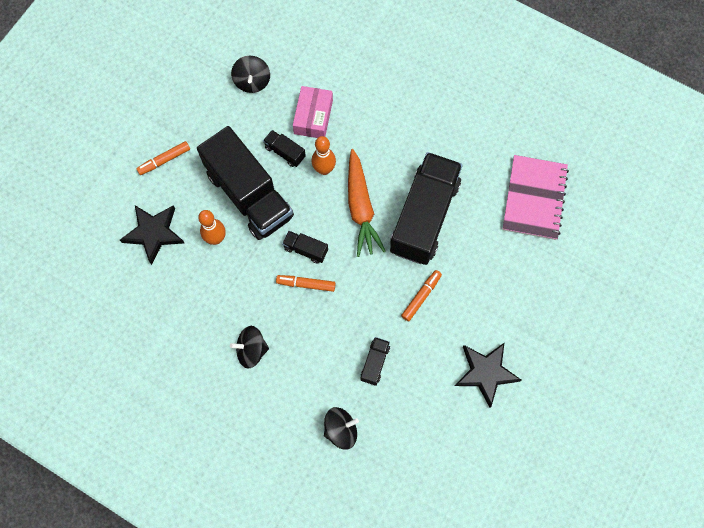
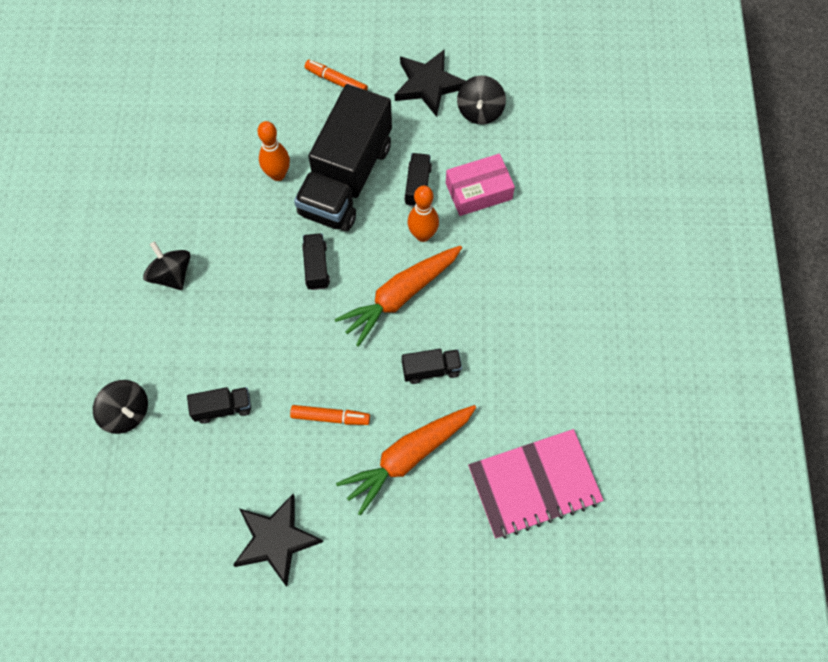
camera: 60 degrees right, 5 degrees down
black star [120,205,184,265] -> black star moved to [395,49,466,117]
black spinning top [231,56,270,93] -> black spinning top turned 45 degrees counterclockwise [457,76,506,125]
orange marker [276,275,336,292] -> none
black truck [390,152,463,265] -> black truck [402,349,462,384], size x0.41
none -> orange carrot [336,405,476,516]

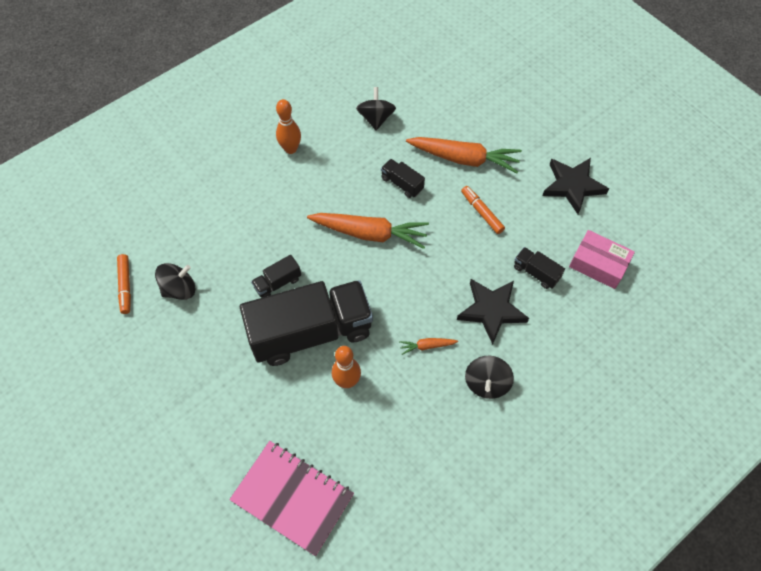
camera: 130 degrees left, 5 degrees down
black spinning top [93,380,148,434] -> black spinning top moved to [356,87,396,130]
black truck [302,233,330,290] -> none
orange marker [305,60,368,90] -> orange marker moved to [117,254,131,314]
black star [395,49,466,117] -> black star moved to [457,279,529,345]
orange bowling pin [408,185,439,242] -> orange bowling pin moved to [276,99,301,154]
pink box [446,154,515,216] -> pink box moved to [569,230,635,289]
pink notebook [468,429,604,539] -> pink notebook moved to [229,441,354,556]
none -> orange carrot [399,338,458,355]

